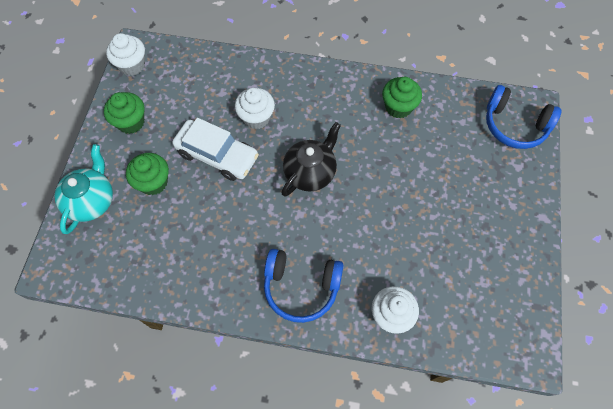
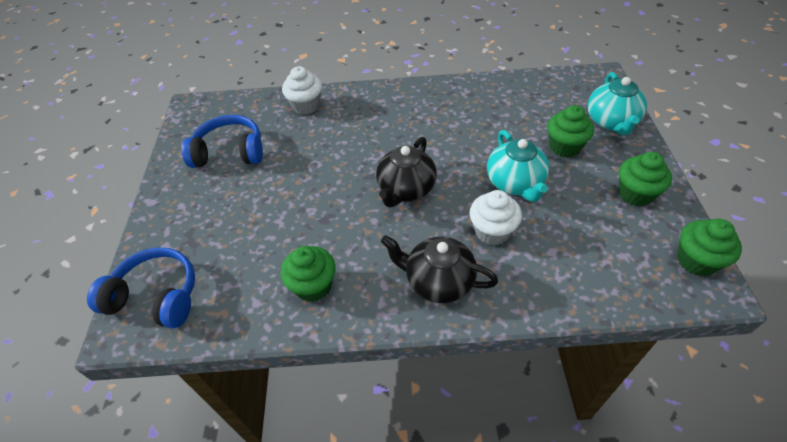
camera: 170 degrees right, 15 degrees down
white cupcake [106,33,145,76] -> green cupcake [677,219,742,276]
white car [172,118,259,181] -> turquoise teapot [487,130,549,202]
blue headphones [264,249,344,323] -> blue headphones moved to [182,115,263,168]
none -> black teapot [381,235,498,303]

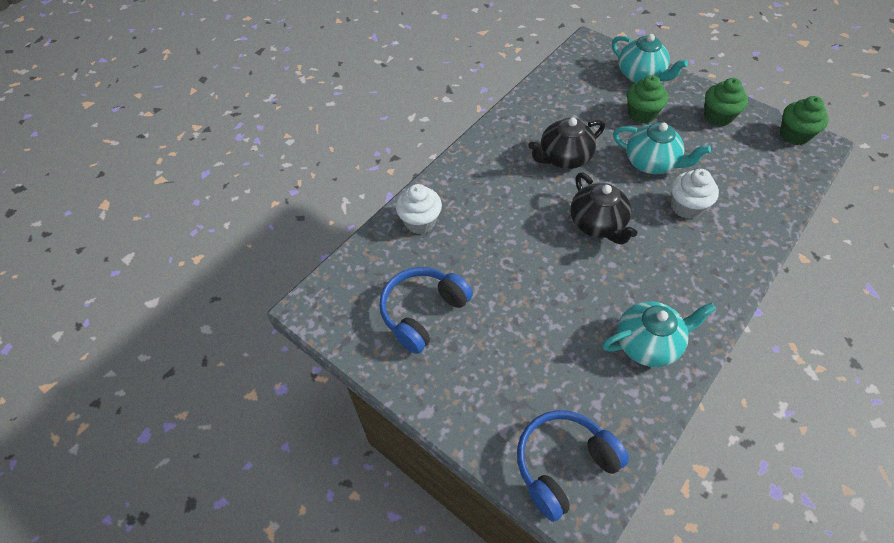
camera: 50 degrees left, 5 degrees up
green cupcake [280,246,336,302] -> turquoise teapot [602,301,716,367]
black teapot [381,235,498,303] -> black teapot moved to [528,118,605,169]

